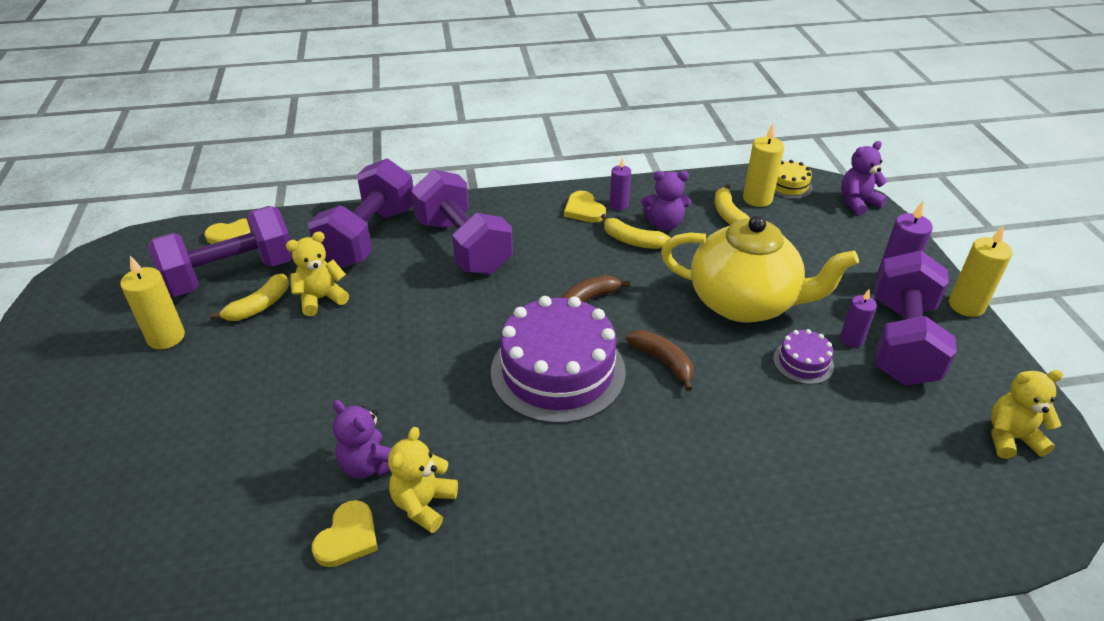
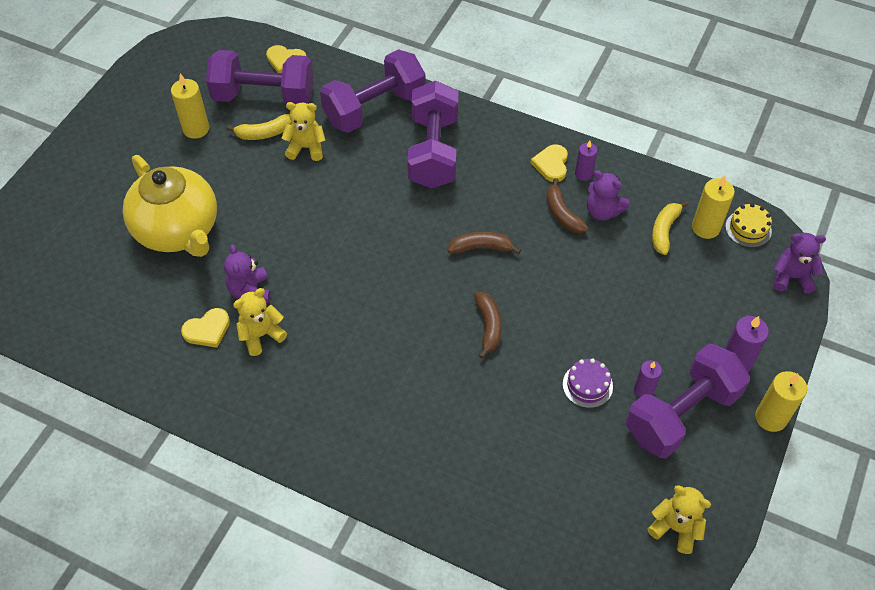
camera: 35 degrees right, 15 degrees up
purple cake [491,296,626,424] -> none
yellow banana [601,214,671,249] -> brown banana [546,178,588,233]
yellow teapot [661,215,859,323] -> yellow teapot moved to [123,155,217,257]

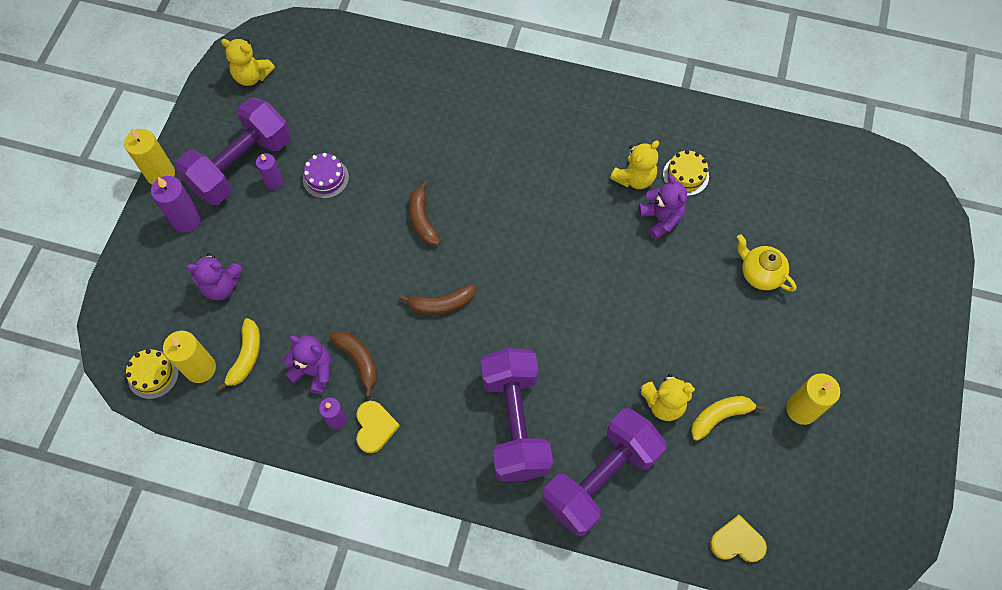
camera: 170 degrees right, 10 degrees up
yellow teapot [123,155,217,257] -> yellow teapot [737,234,796,292], size x0.47
yellow heart [181,308,230,348] -> yellow cake [663,150,709,196]
purple dumbbell [206,50,314,104] -> none
purple teddy bear [774,233,826,293] -> purple teddy bear moved to [186,253,242,301]

